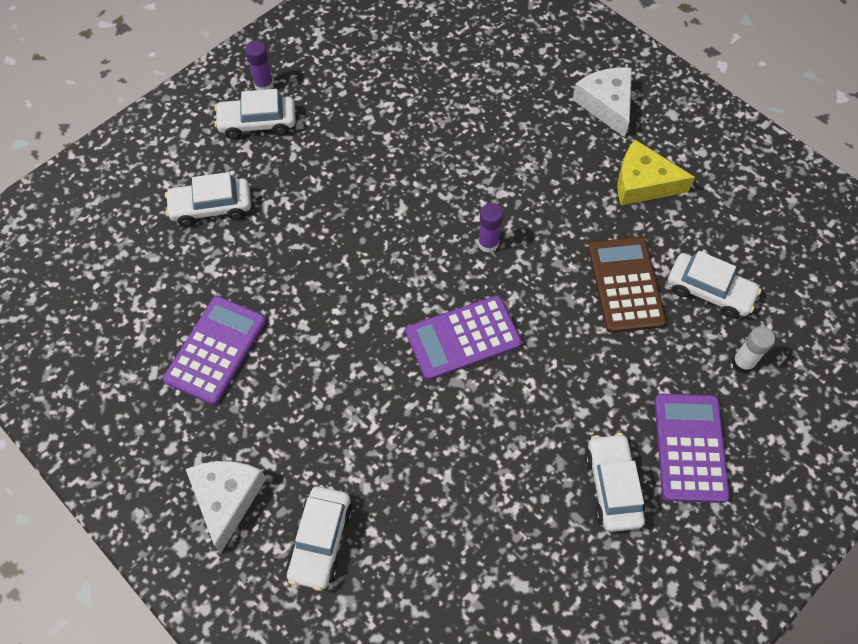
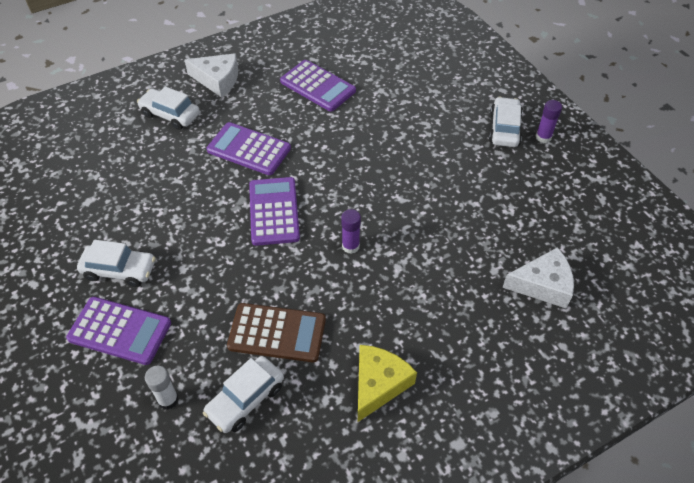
camera: 105 degrees right, 10 degrees down
white car [165,172,251,227] -> none
white cheese [572,67,632,137] -> white cheese moved to [502,247,574,309]
none -> purple calculator [207,122,291,175]

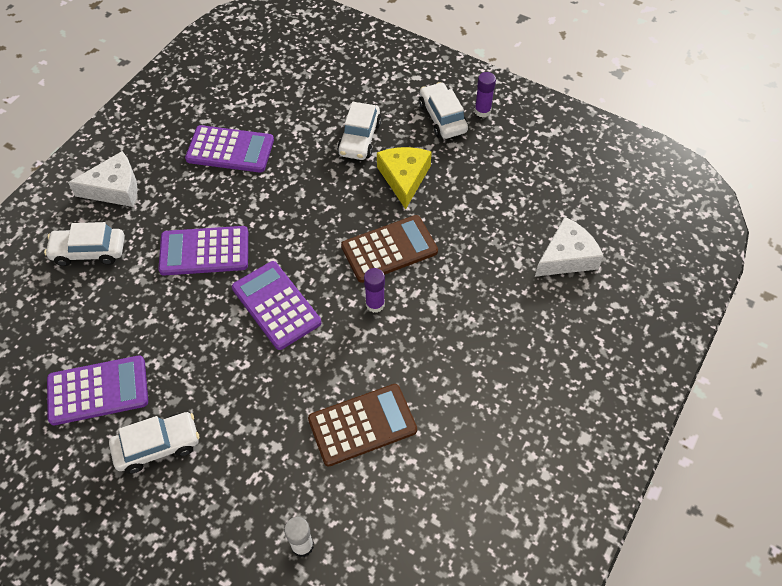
camera: 30 degrees left, 5 degrees up
purple calculator [66,297,171,365] -> purple calculator moved to [47,355,148,425]
white car [203,356,284,433] -> white car moved to [337,102,381,160]
yellow cheese [358,345,417,422] -> yellow cheese moved to [377,147,432,209]
none -> brown calculator [341,215,438,283]

